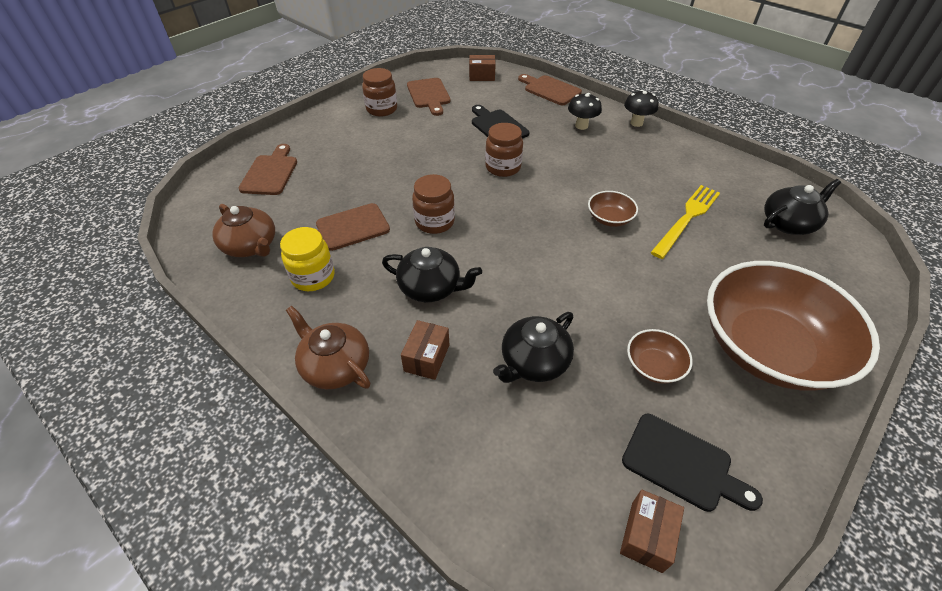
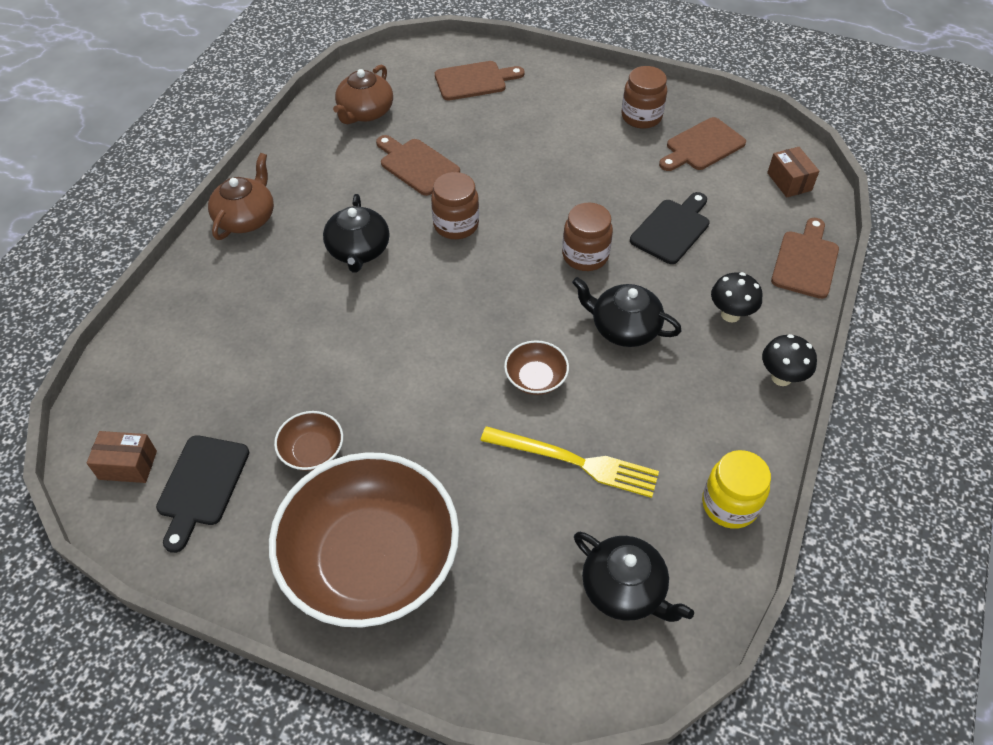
camera: 70 degrees right, 5 degrees up
yellow jar [280,227,335,291] -> yellow jar moved to [702,450,771,529]
brown box [401,320,449,380] -> none
black teapot [493,312,574,383] -> black teapot moved to [572,277,682,347]

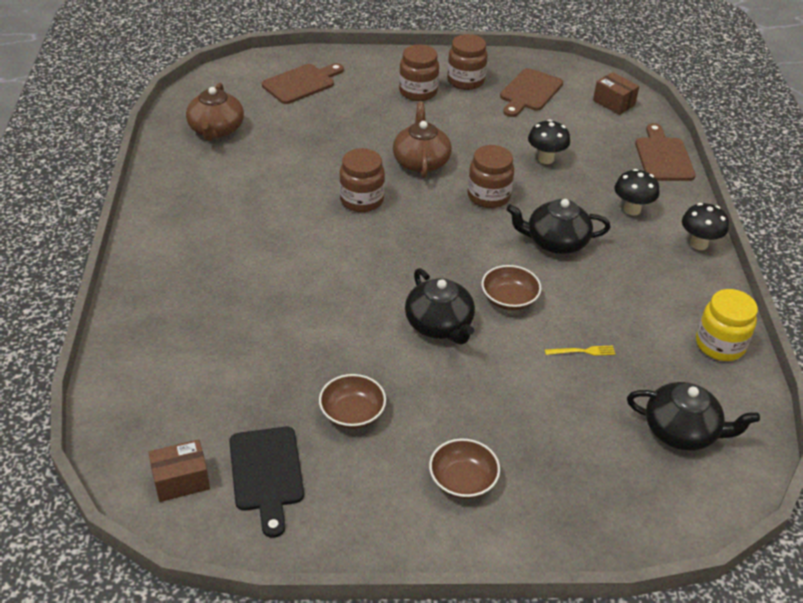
camera: 25 degrees left, 10 degrees down
brown teapot [208,153,274,240] -> brown teapot moved to [393,102,452,178]
brown bowl [269,452,459,628] -> brown bowl [429,439,500,499], size x0.41
black teapot [323,194,389,273] -> black teapot moved to [405,268,475,344]
brown cutting board [376,135,460,196] -> none
yellow fork [480,426,659,498] -> yellow fork [545,346,615,356], size x0.43
black cutting board [630,192,710,264] -> black mushroom [528,120,570,164]
none -> brown jar [399,44,439,101]

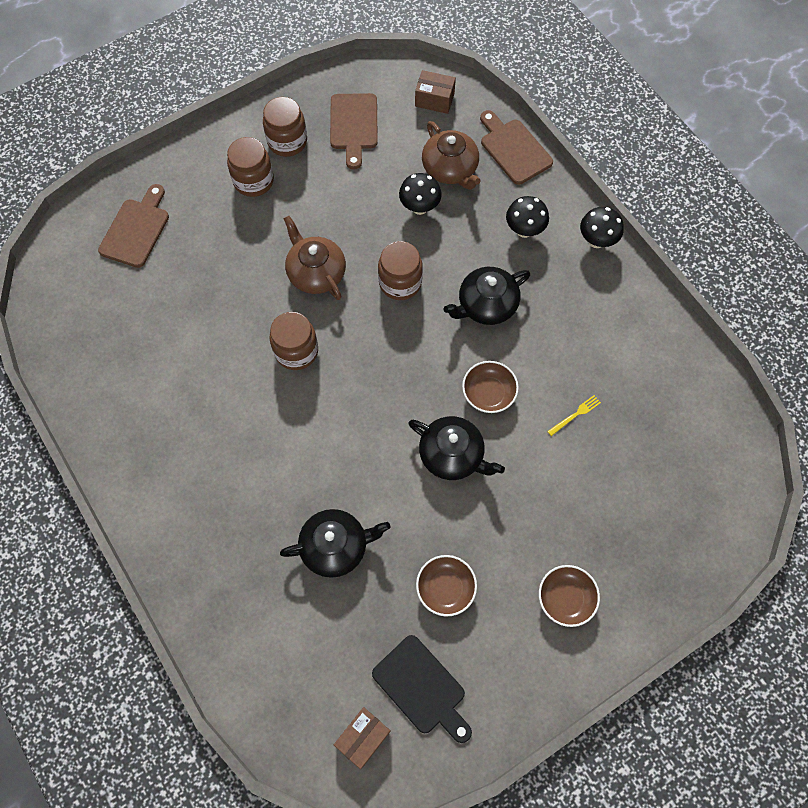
camera: 30 degrees left, 25 degrees up
brown teapot [186,83,244,141] -> brown teapot moved to [422,121,481,190]
black teapot [627,382,760,451] -> black teapot moved to [280,509,391,578]
yellow jar [696,289,758,361] -> none

